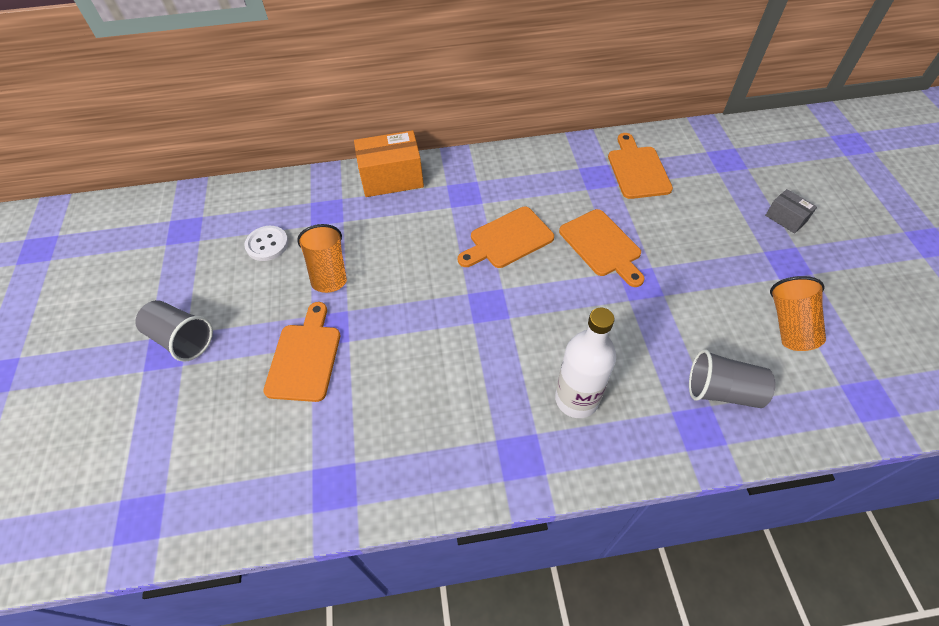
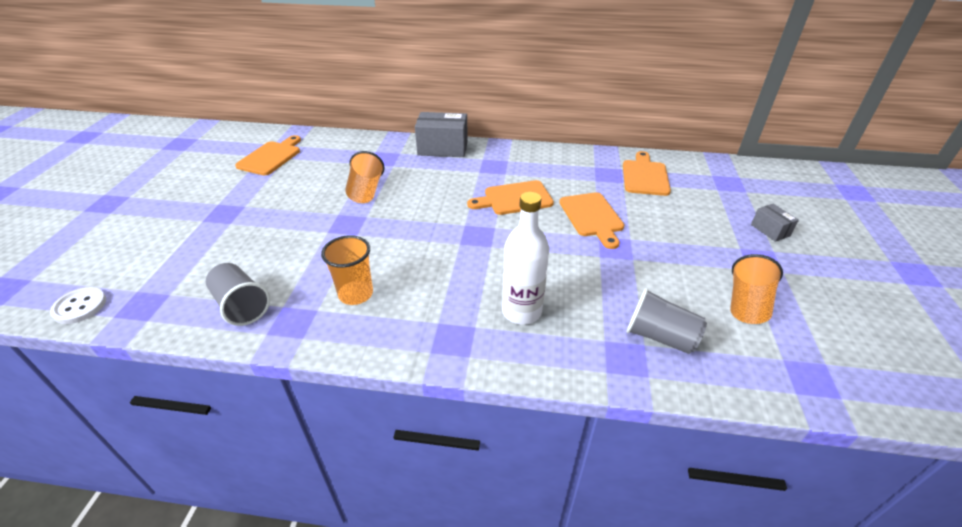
camera: 15 degrees right, 15 degrees down
grey cup [135,300,213,362] -> grey cup moved to [206,263,270,326]
white button [244,226,288,261] -> white button moved to [50,287,106,324]
orange cutting board [263,302,340,402] -> orange cutting board moved to [235,135,301,176]
orange box [354,130,424,197] -> grey box [415,112,468,157]
none -> orange cup [321,235,373,305]

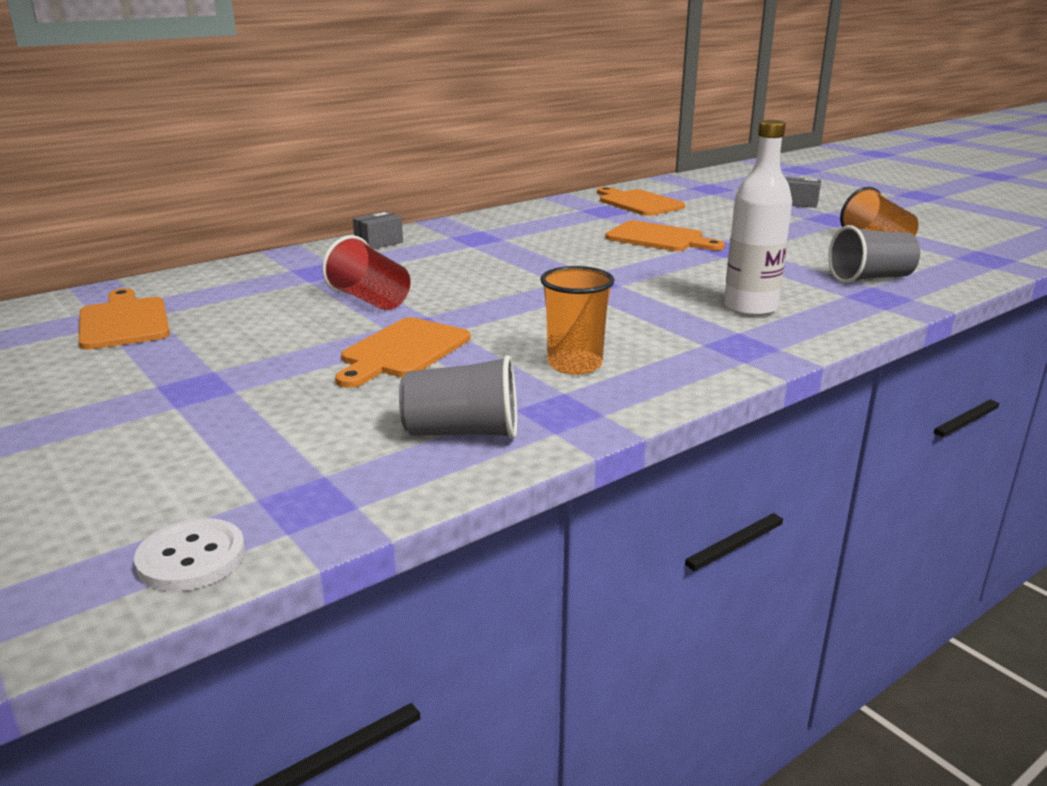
camera: 45 degrees left, 15 degrees down
orange cup [345,151,385,203] -> red cup [322,235,410,310]
grey box [415,112,468,157] -> grey box [353,211,403,249], size x0.53
orange cutting board [467,180,554,215] -> orange cutting board moved to [335,317,471,388]

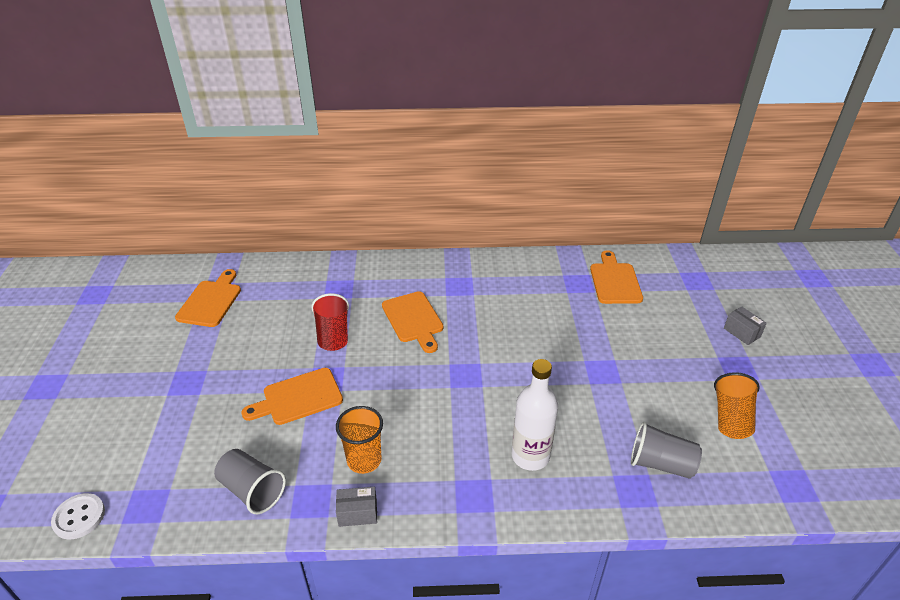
camera: 35 degrees right, 15 degrees up
grey box [353,211,403,249] -> grey box moved to [336,487,377,527]
orange cutting board [605,220,725,251] -> orange cutting board moved to [382,291,443,353]

